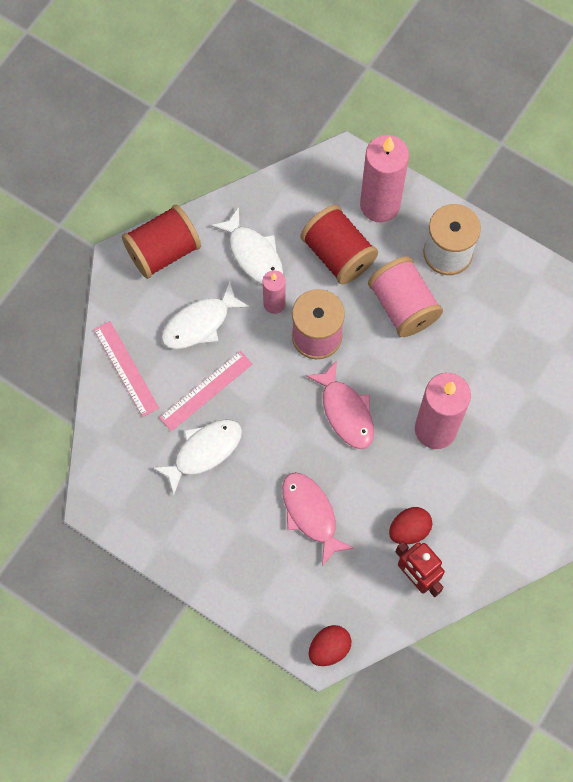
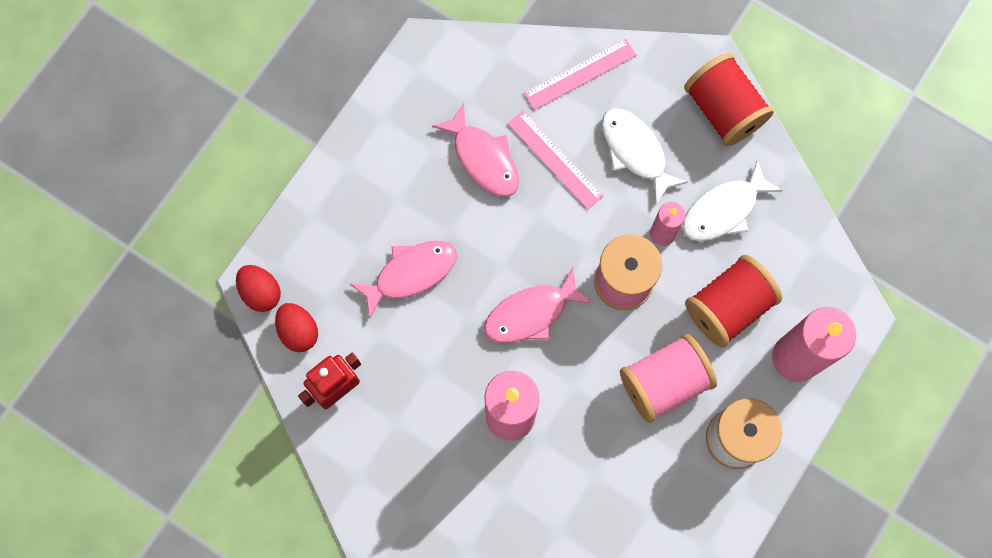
camera: 90 degrees right, 5 degrees up
white fish [152,419,242,495] -> pink fish [432,103,519,197]
red egg [389,507,432,545] -> red egg moved to [275,303,318,352]

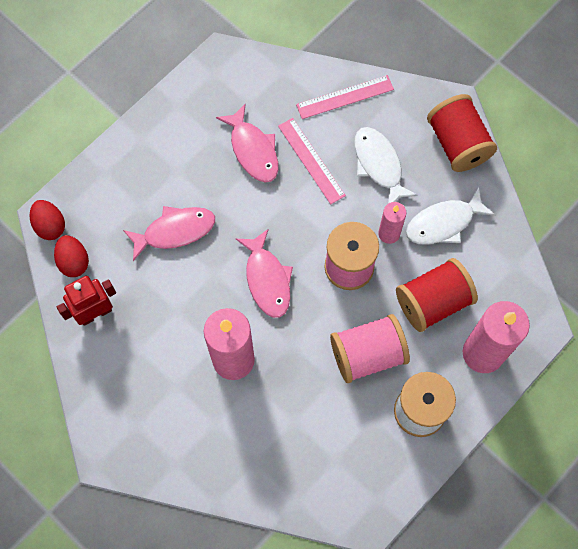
camera: 10 degrees right, 5 degrees down
pink fish [484,267,593,343] -> pink fish turned 90 degrees counterclockwise [236,229,293,318]

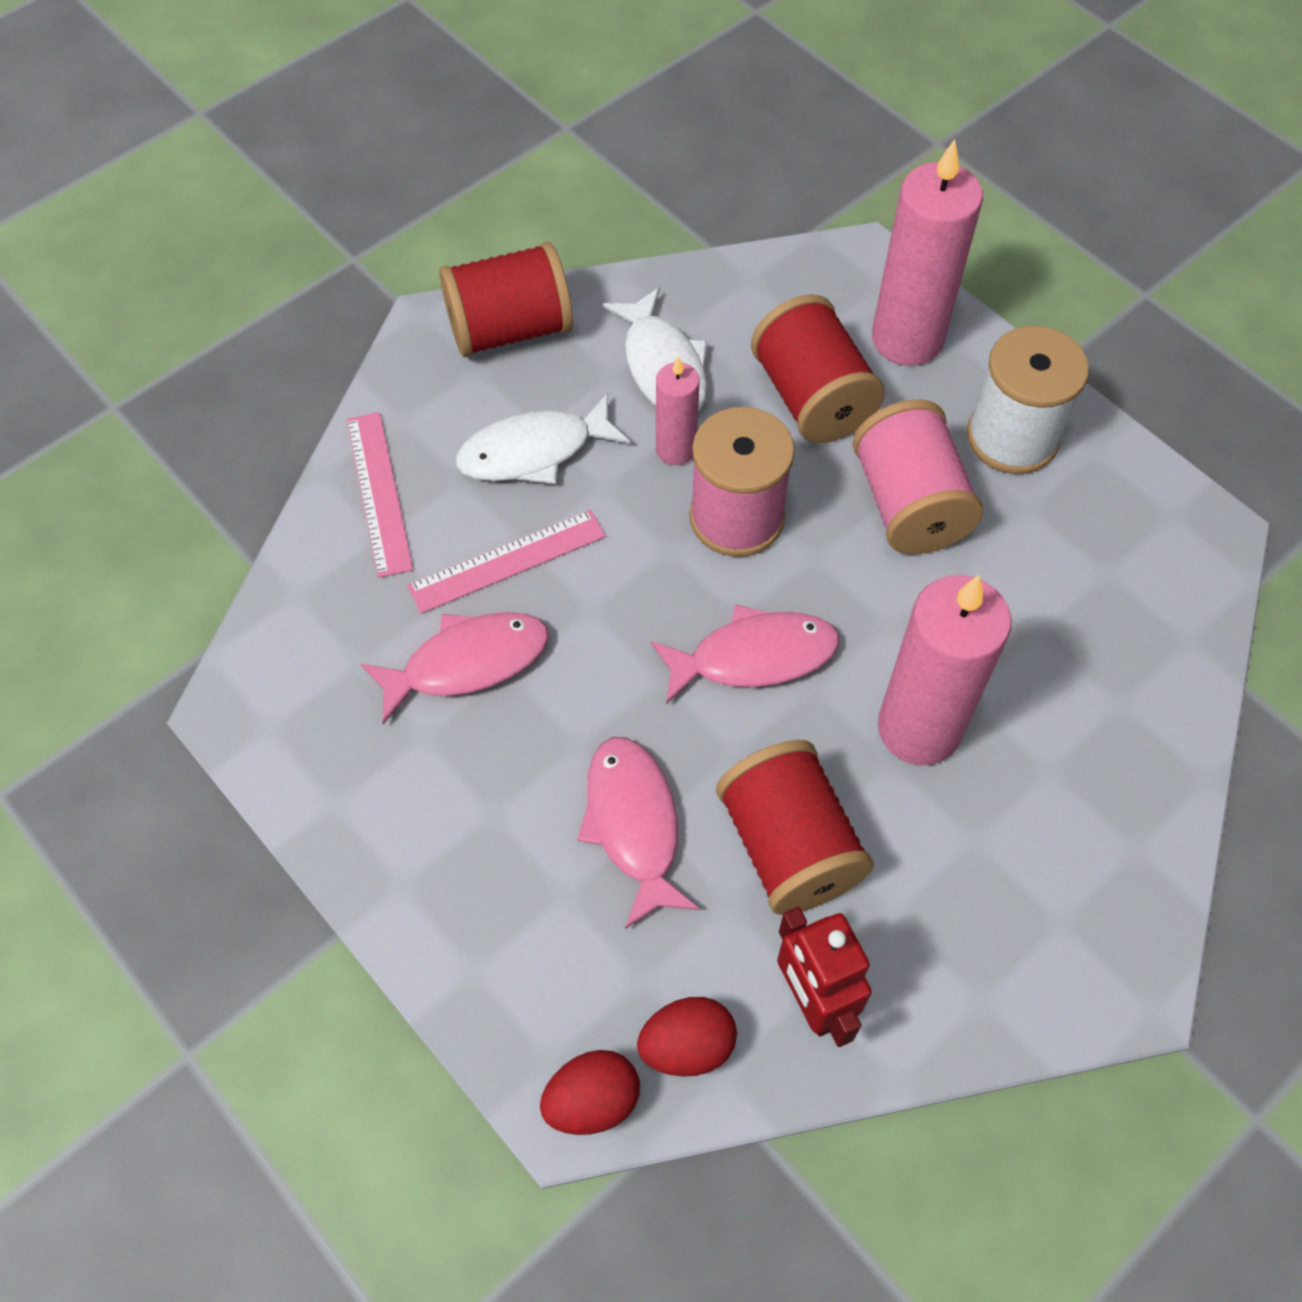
camera: 85 degrees left, 10 degrees down
none -> red spool [716,740,874,915]

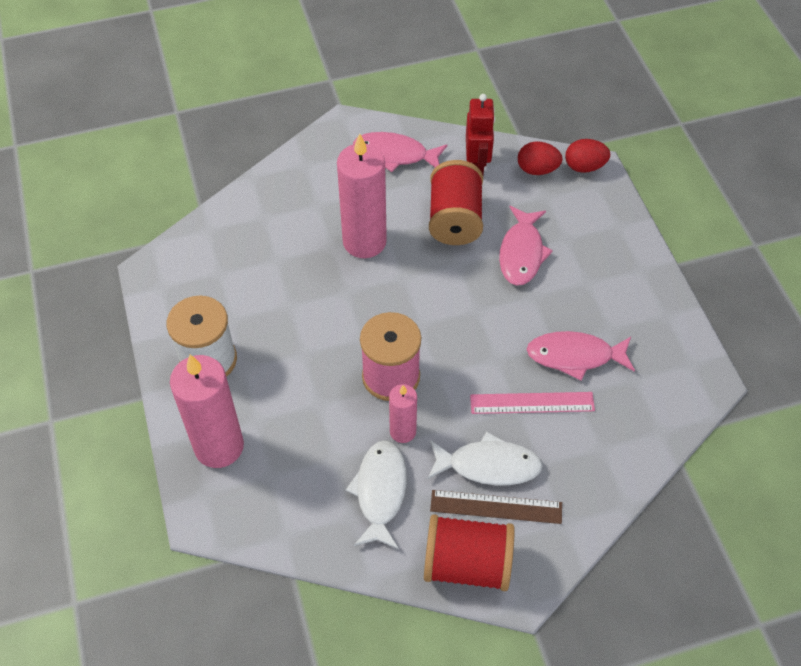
camera: 155 degrees left, 5 degrees down
pink ruler [347,412,413,578] -> none
pink fish [650,604,839,704] -> pink fish moved to [353,132,447,172]
red spool [751,294,885,443] -> none
pink spool [853,400,983,554] -> none
none -> brown ruler [430,490,562,524]

